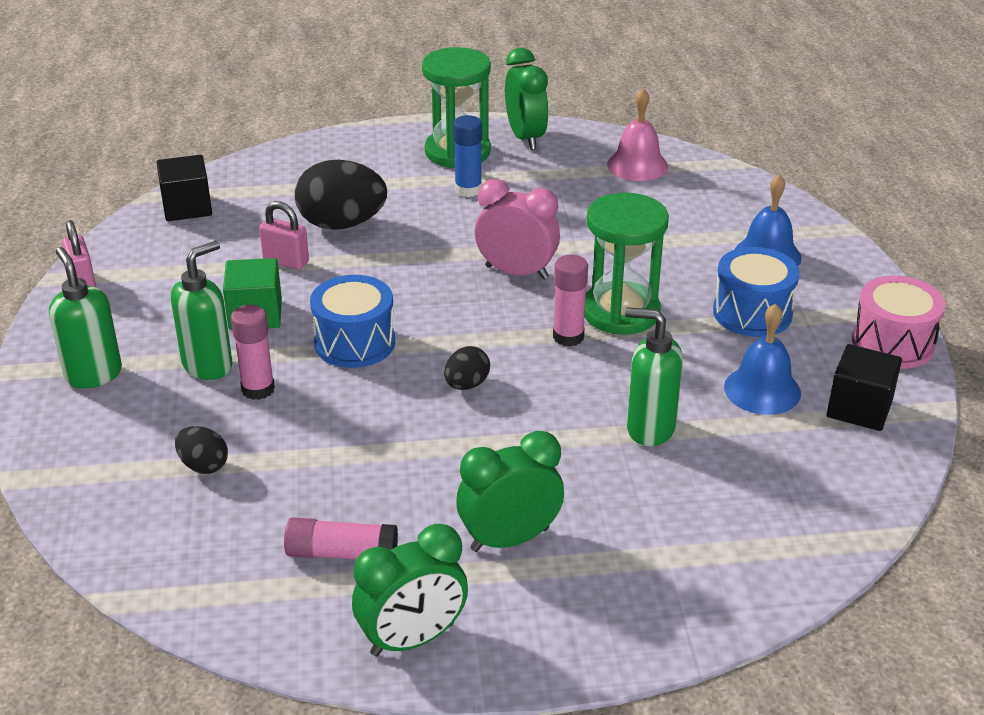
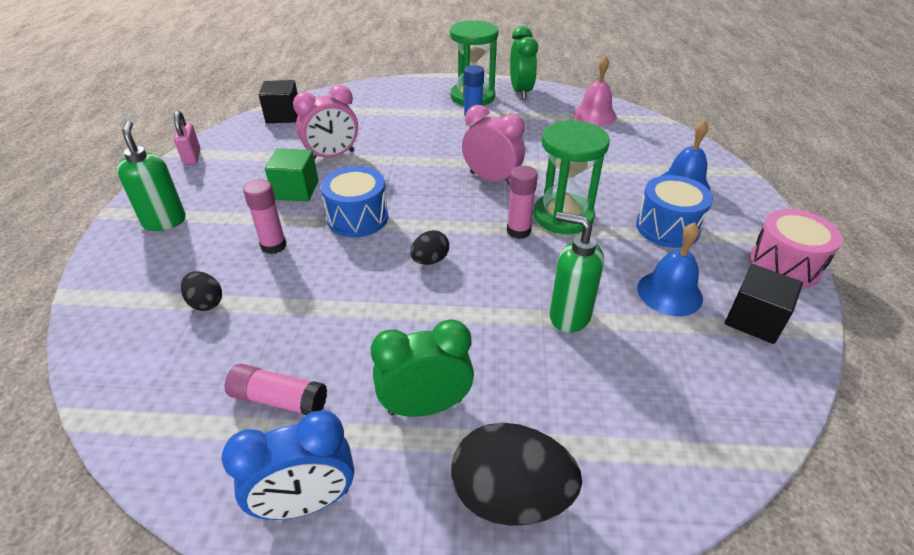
camera: 10 degrees right, 5 degrees up
green soap dispenser [171,241,232,380] -> none
pink padlock [259,201,309,270] -> pink clock [293,85,358,160]
black egg [295,160,387,230] -> black egg moved to [451,423,582,526]
green clock [352,524,468,657] -> blue clock [221,410,354,520]

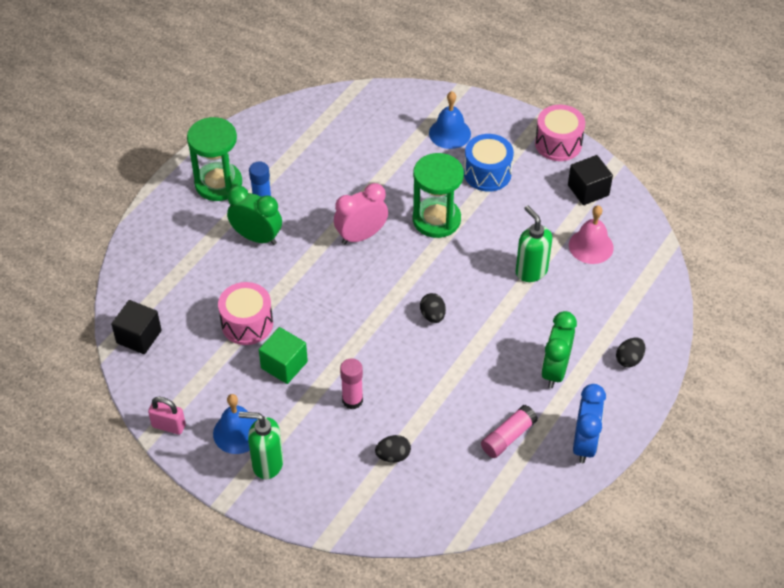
camera: 60 degrees left, 10 degrees up
pink clock [293,85,358,160] -> pink drum [218,282,273,345]
blue drum [321,167,388,237] -> none
black egg [451,423,582,526] -> black egg [616,338,646,368], size x0.51
pink glue stick [507,166,538,239] -> none
green clock [510,26,538,100] -> green clock moved to [227,186,282,245]
green soap dispenser [550,212,604,333] -> green soap dispenser turned 90 degrees clockwise [515,205,552,282]
pink bell [573,56,617,126] -> pink bell moved to [569,205,614,264]
blue bell [637,222,703,316] -> blue bell moved to [213,394,258,454]

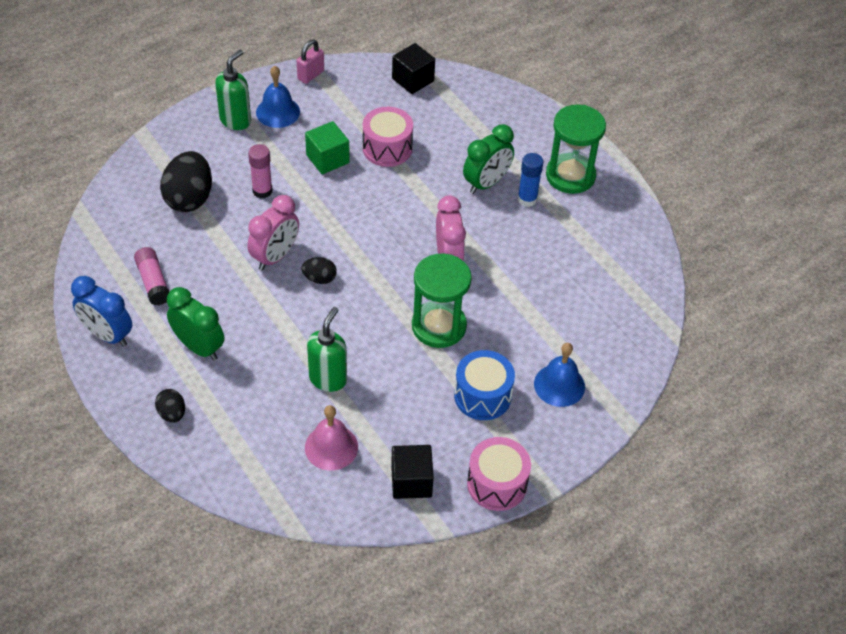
camera: 110 degrees right, 0 degrees up
black egg [375,435,411,462] -> black egg [160,151,212,212], size x1.95
green soap dispenser [515,205,552,282] -> green soap dispenser turned 60 degrees counterclockwise [307,307,347,392]
none -> pink clock [247,195,299,270]

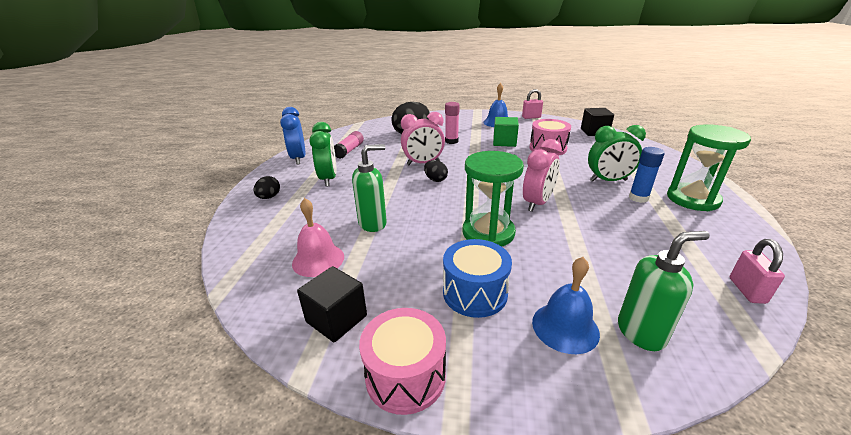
camera: 45 degrees right, 20 degrees down
green soap dispenser [215,49,251,130] -> green soap dispenser moved to [618,231,710,351]
none -> pink padlock [730,239,785,304]

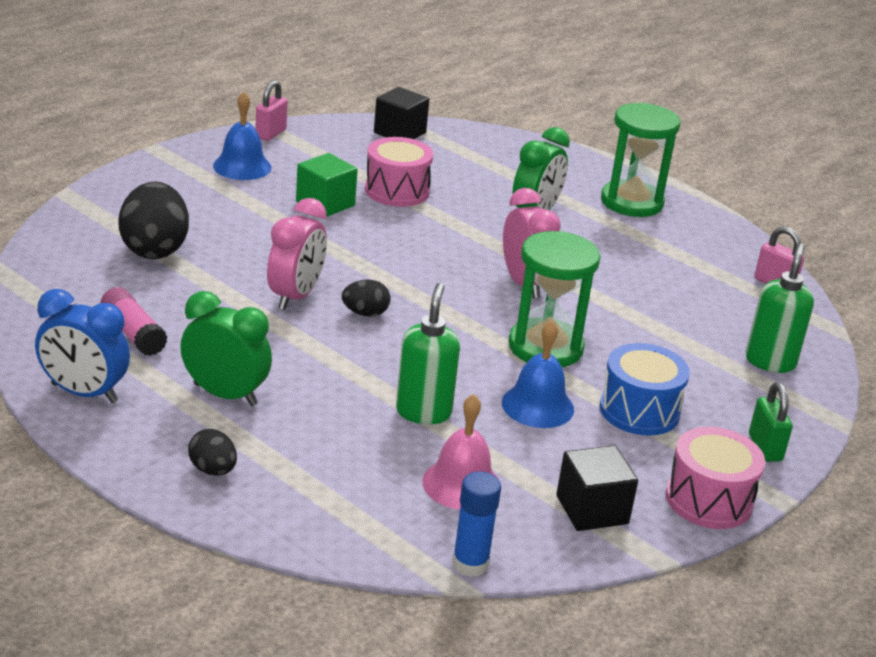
camera: 60 degrees left, 0 degrees up
pink glue stick [445,102,460,144] -> none
blue bell [532,257,600,354] -> blue bell moved to [502,320,574,428]
blue glue stick [629,147,665,203] -> blue glue stick moved to [452,471,501,577]
none -> green padlock [749,382,793,462]

